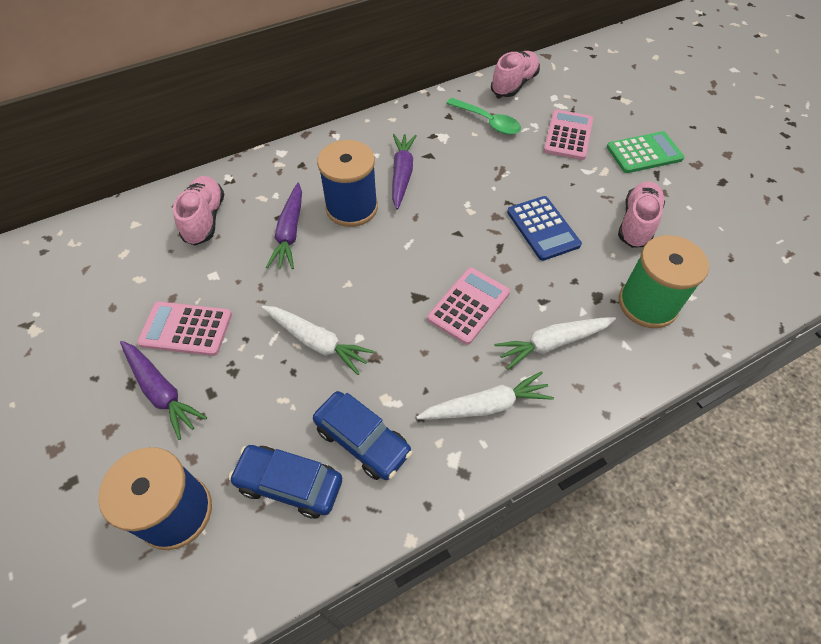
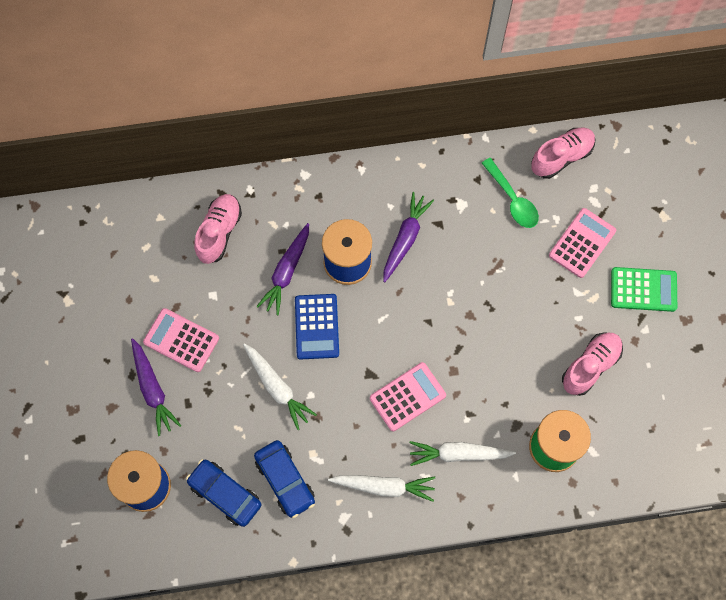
camera: 20 degrees right, 15 degrees up
blue calculator [507,196,582,261] -> blue calculator moved to [295,294,339,359]

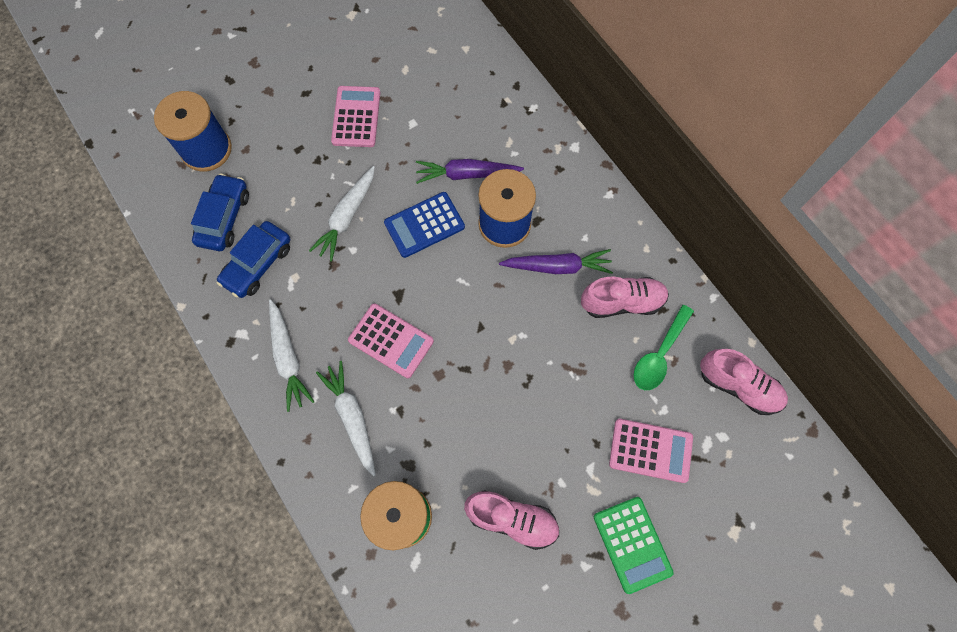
camera: 65 degrees right, 0 degrees up
purple carrot [131,338,181,436] -> none
pink shoe [194,194,242,264] -> pink shoe moved to [581,277,669,318]

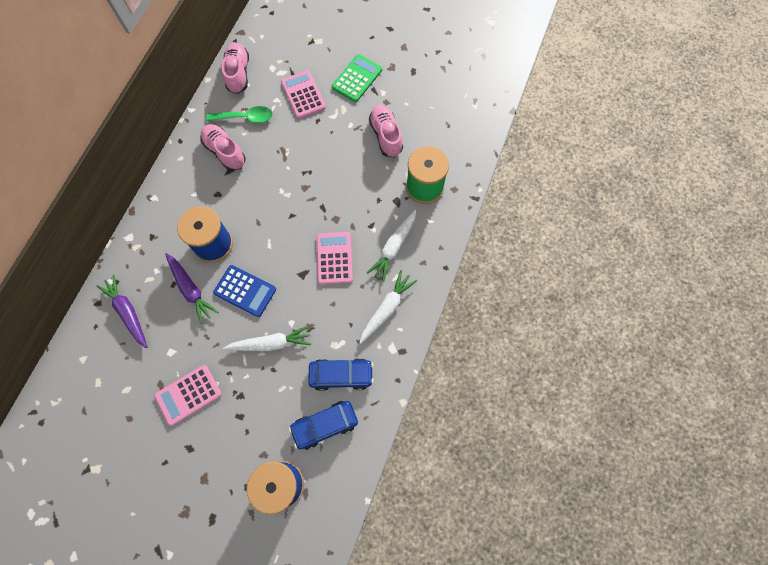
camera: 125 degrees left, 0 degrees up
purple carrot [499,249,613,274] -> purple carrot moved to [96,275,147,348]

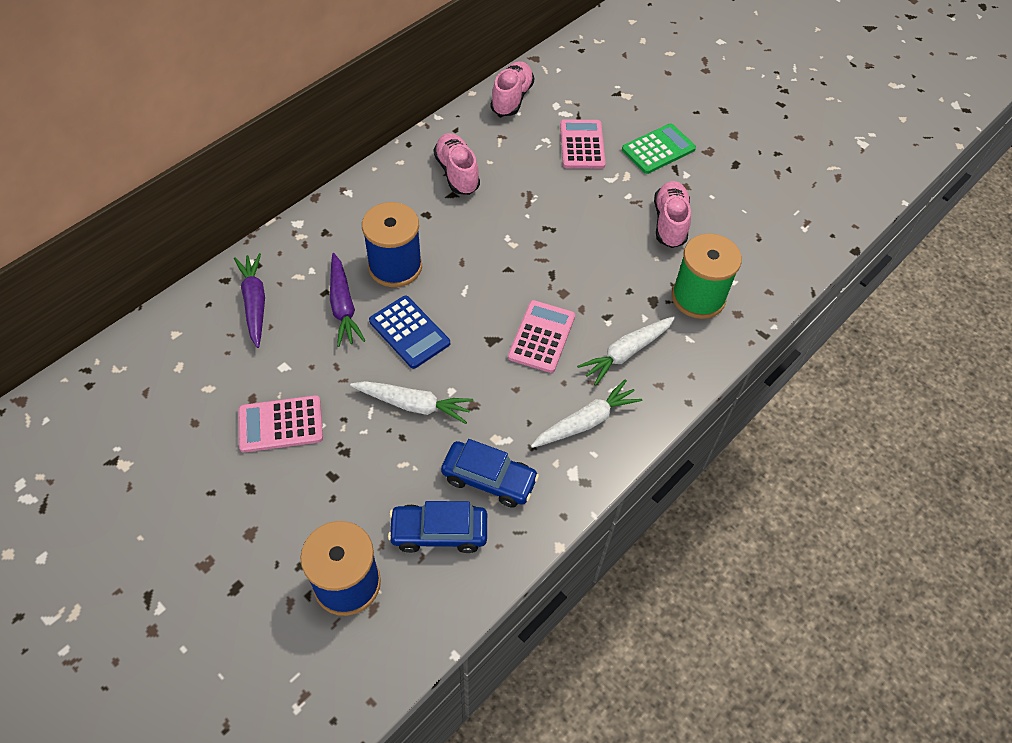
camera: 20 degrees right, 15 degrees down
green spoon [206,106,273,123] -> none

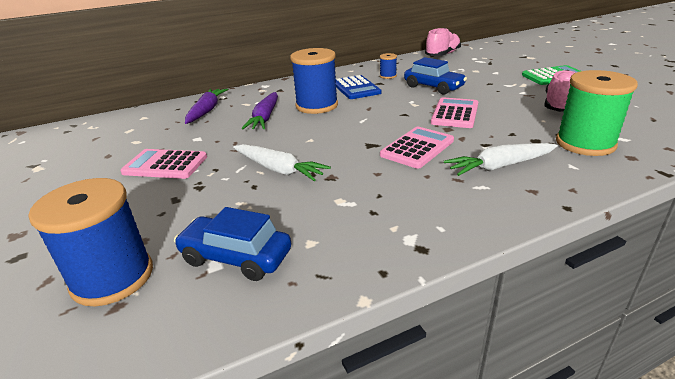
camera: 25 degrees right, 25 degrees down
blue calculator [369,296,450,369] -> blue calculator moved to [335,75,381,99]
pink shoe [434,133,480,195] -> blue spool [380,53,397,79]
blue car [441,439,539,508] -> blue car moved to [404,57,467,95]
white carrot [531,379,642,448] -> none
pink calculator [560,119,606,169] -> pink calculator moved to [431,97,478,128]

